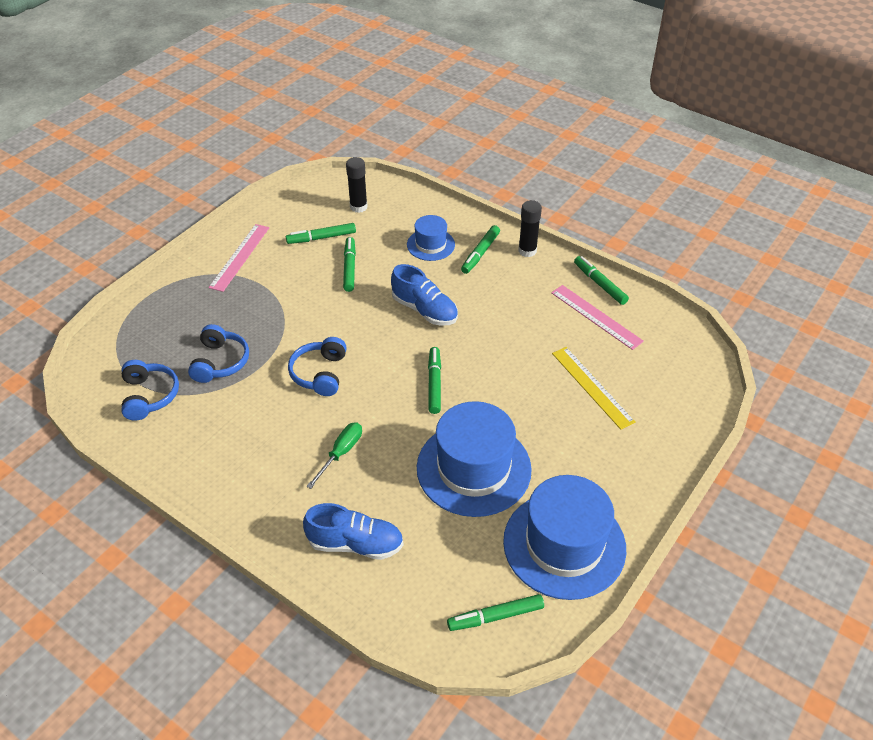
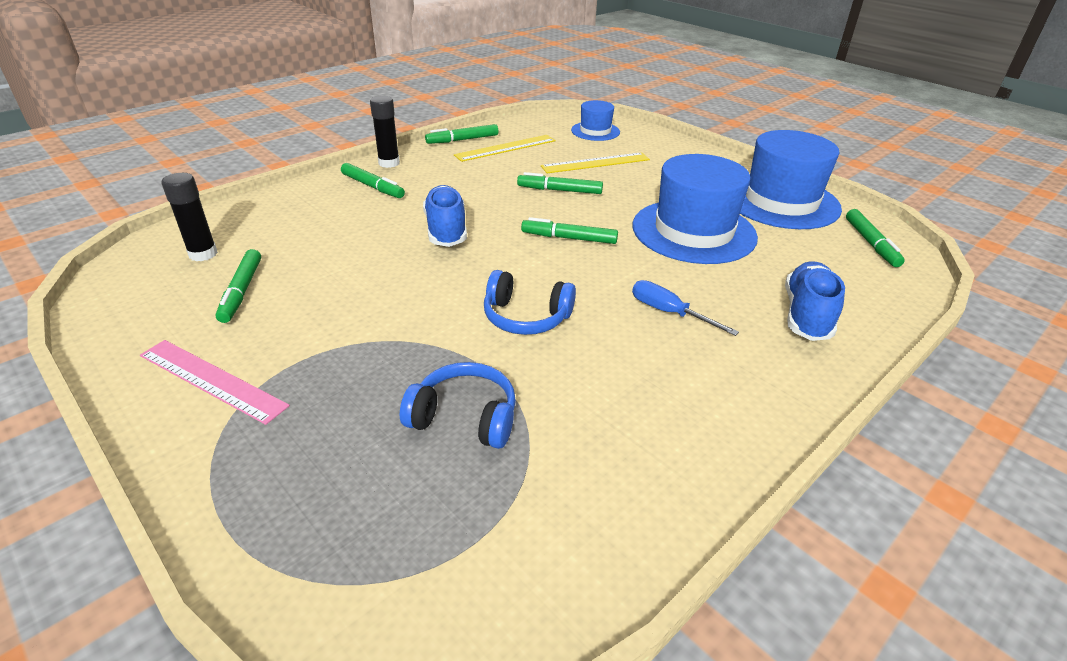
camera: 80 degrees left, 10 degrees down
blue headphones [121,360,179,421] -> none
green screwdriver [306,422,362,489] -> blue screwdriver [632,280,739,336]
green marker [343,237,356,292] -> green marker moved to [517,172,603,194]
blue shoe [391,264,458,326] -> blue shoe turned 60 degrees counterclockwise [423,185,467,247]
blue hat [407,215,455,261] -> blue hat moved to [571,100,620,141]
pink ruler [551,285,644,350] -> yellow ruler [454,135,556,162]

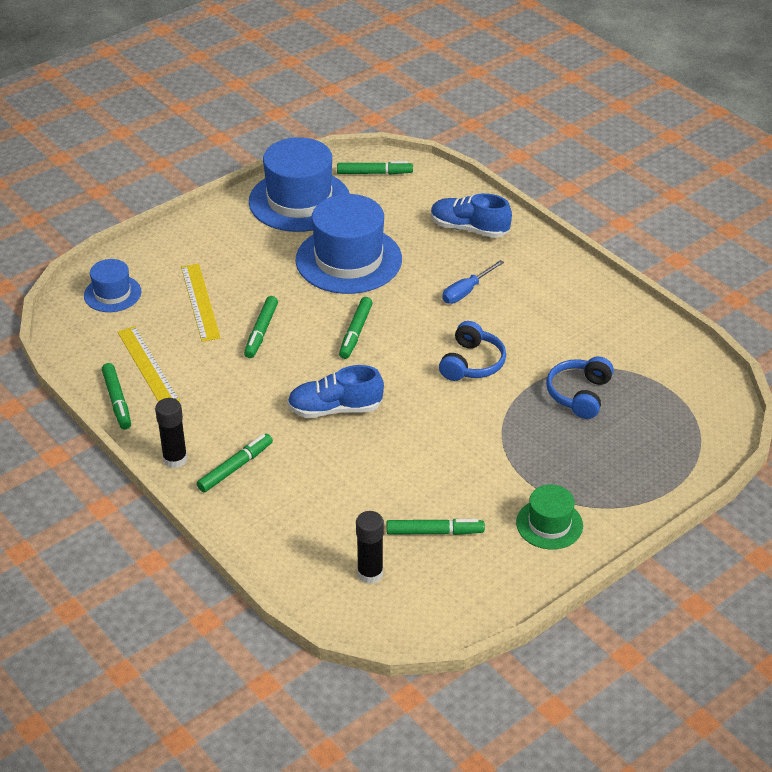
camera: 85 degrees left, 5 degrees up
pink ruler [140,340,290,425] -> green hat [516,485,583,550]

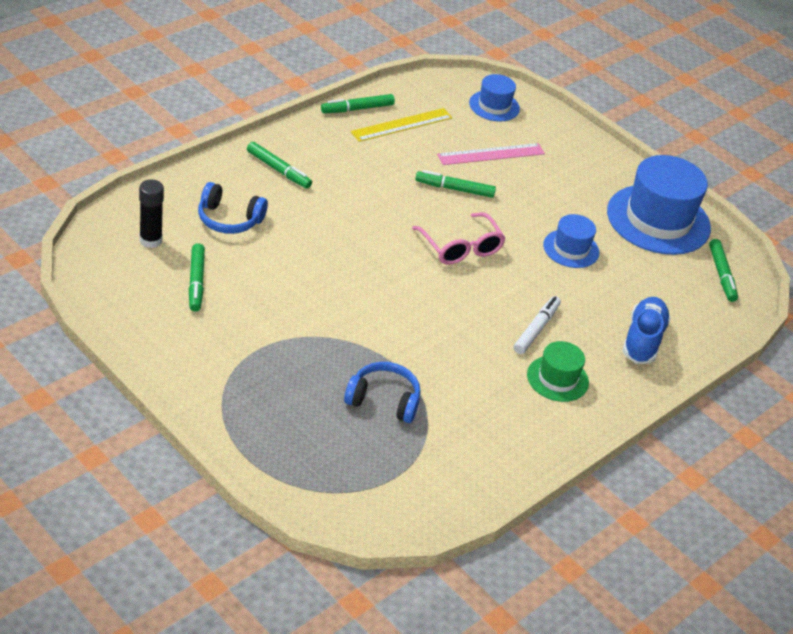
camera: 80 degrees right, 0 degrees up
black glue stick [155,398,187,468] -> none
yellow ruler [181,264,221,342] -> pink ruler [437,143,545,165]
blue shoe [287,365,384,418] -> none
blue hat [296,194,402,294] -> blue hat [543,214,599,268], size x0.52
green marker [339,297,373,359] -> pink glasses [412,212,505,265]
blue headphones [439,321,506,381] -> blue headphones moved to [198,182,268,234]
blue screwdriver [442,260,504,304] -> white marker [514,296,561,354]
green hat [516,485,583,550] -> green hat moved to [527,341,589,402]

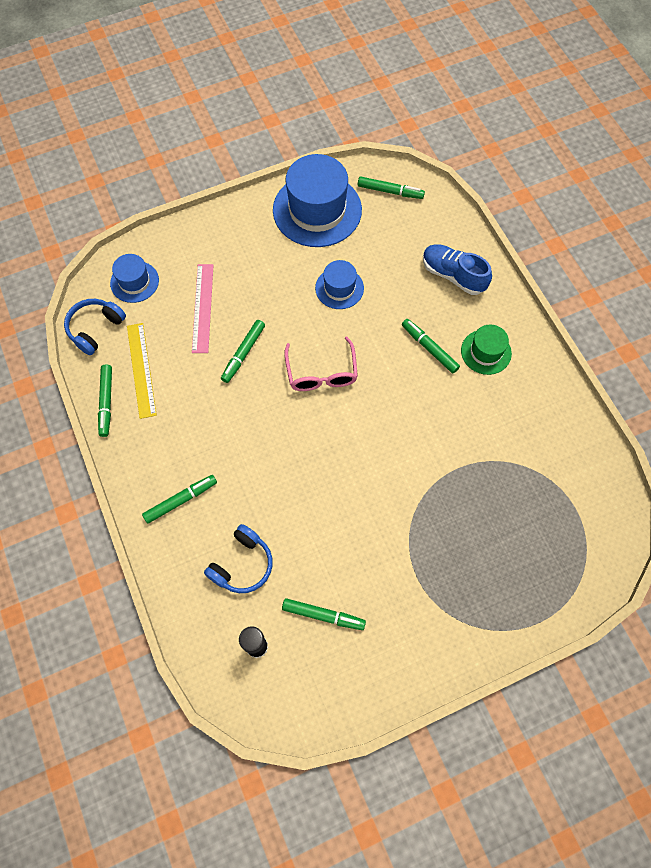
camera: 65 degrees left, 25 degrees up
blue headphones [344,362,420,423] -> blue headphones moved to [64,299,126,355]
pink glasses [412,212,505,265] -> pink glasses turned 90 degrees clockwise [284,336,358,391]
white marker [514,296,561,354] -> green marker [402,319,460,373]

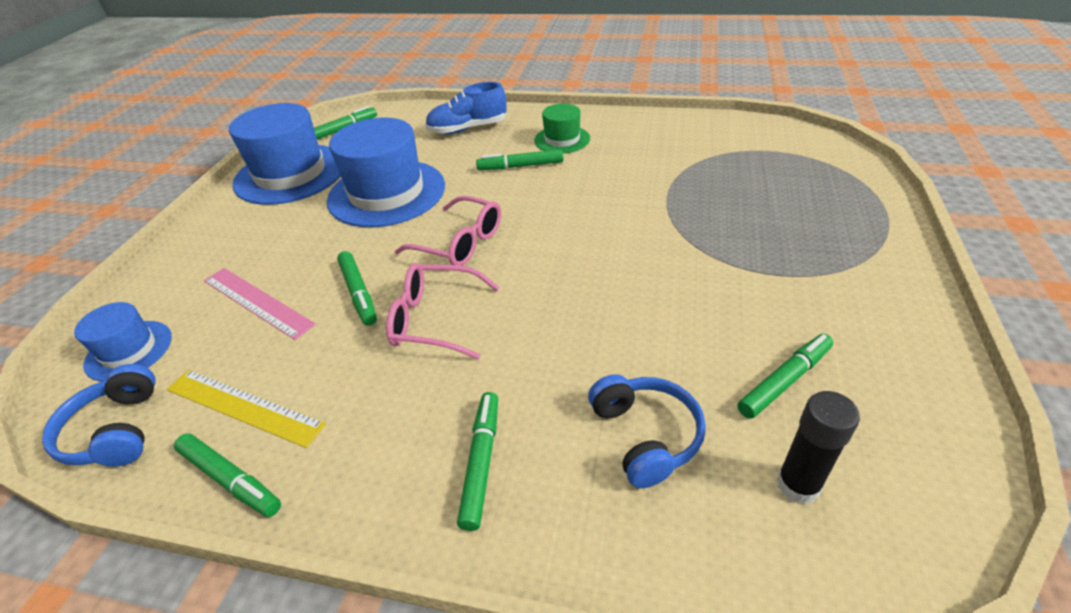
camera: 50 degrees left, 25 degrees down
blue hat [315,260,364,309] -> blue hat [327,118,445,227], size x1.91
none -> pink glasses [386,263,500,359]

